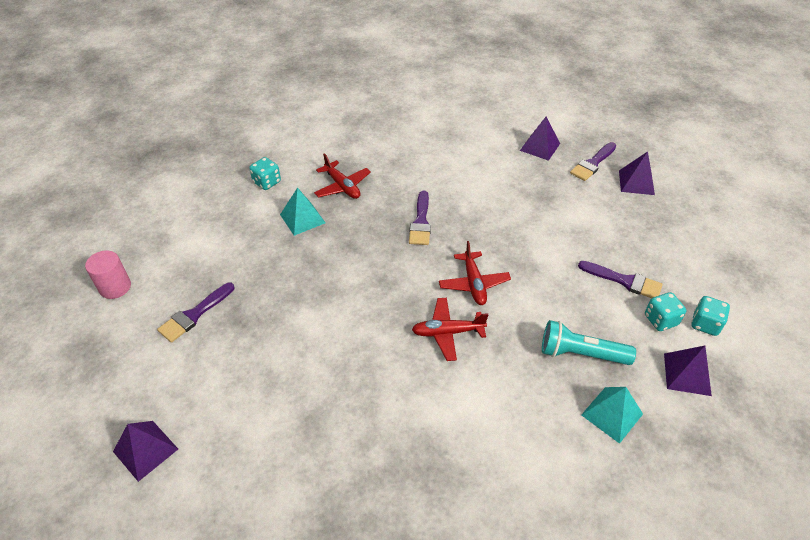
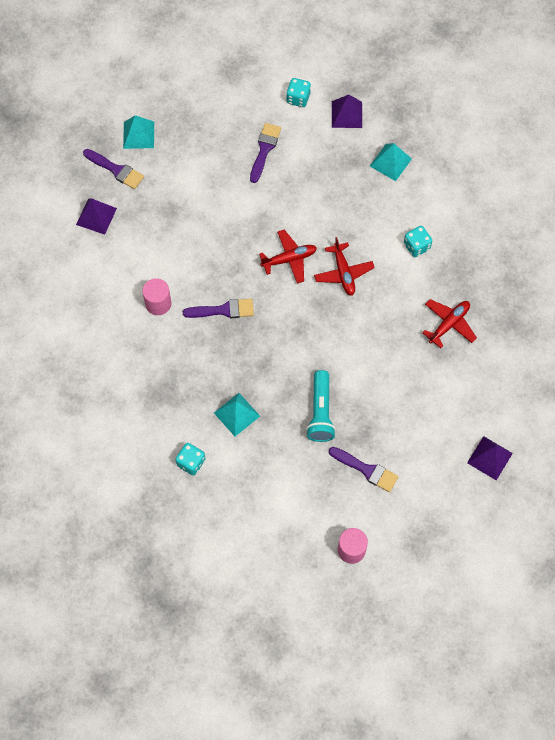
camera: 100 degrees left, 20 degrees up
red plane [314,153,371,199] -> red plane moved to [422,299,477,348]
turquoise flashlight [542,320,636,365] -> turquoise flashlight moved to [306,370,336,442]
purple pyramid [619,151,655,195] -> turquoise pyramid [123,115,154,149]
turquoise dice [645,292,686,331] -> turquoise dice moved to [404,226,432,257]
none -> pink cylinder [142,278,172,315]

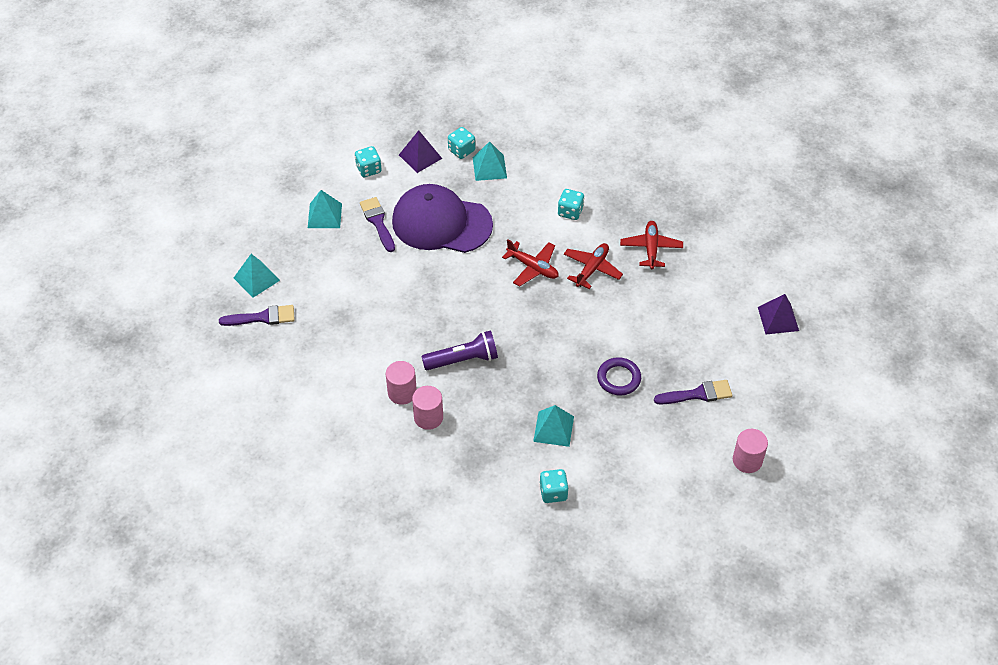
camera: 40 degrees left, 15 degrees down
purple pyramid [76,198,117,235] -> none
purple brush [183,299,254,318] -> purple flashlight [421,330,498,370]
red plane [259,230,317,284] -> red plane moved to [564,243,623,289]
turquoise flashlight [306,370,336,442] -> purple ring [597,357,641,396]
none -> turquoise pyramid [308,190,342,228]
none -> purple cap [392,184,493,253]
none -> pink cylinder [412,386,443,430]
none -> turquoise dice [448,127,475,159]

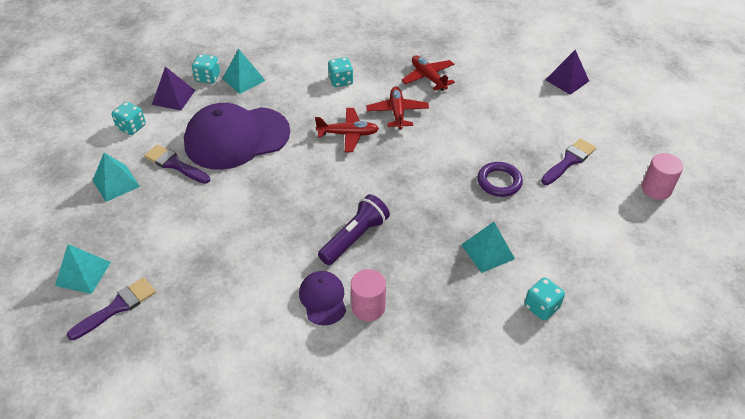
camera: 35 degrees left, 5 degrees down
pink cylinder [386,361,417,405] -> purple cap [299,271,346,326]

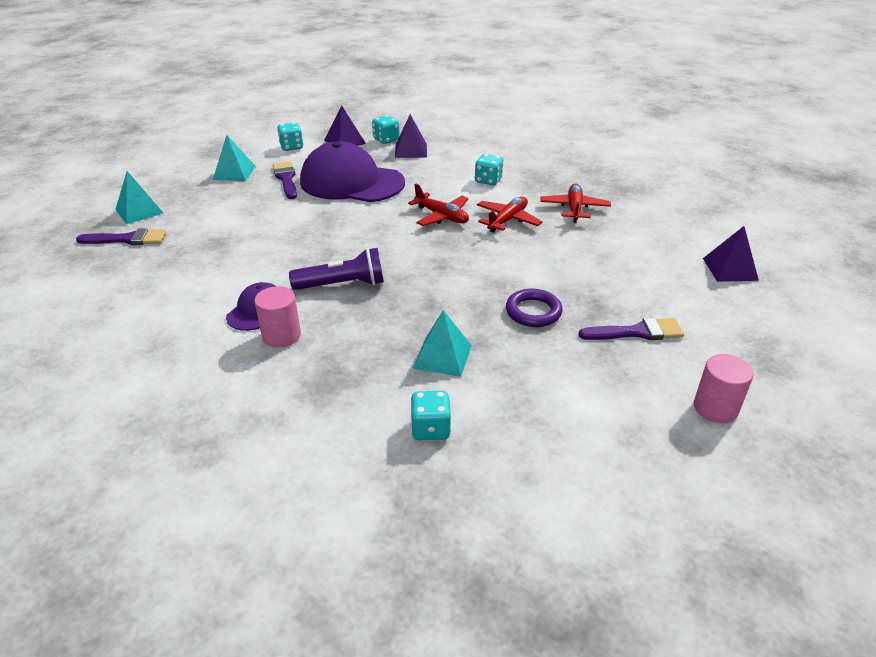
camera: 40 degrees right, 10 degrees down
turquoise pyramid [222,49,266,94] -> purple pyramid [395,114,427,158]

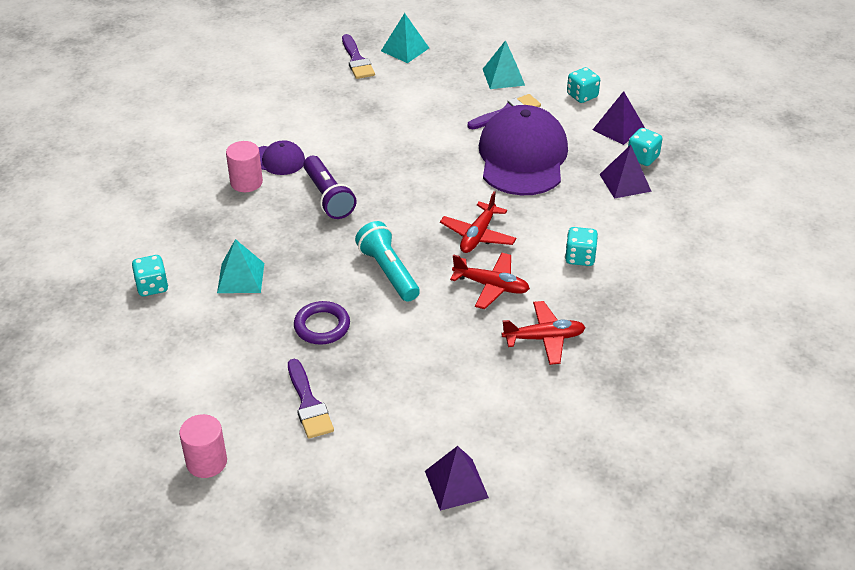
camera: 75 degrees right, 5 degrees up
none -> turquoise flashlight [355,221,420,302]

